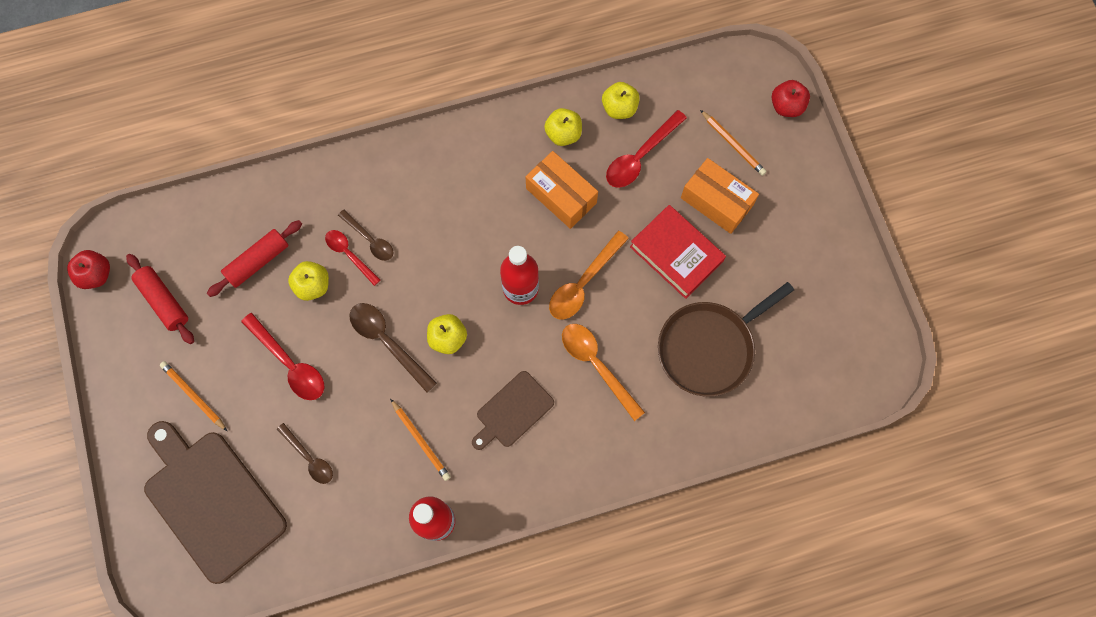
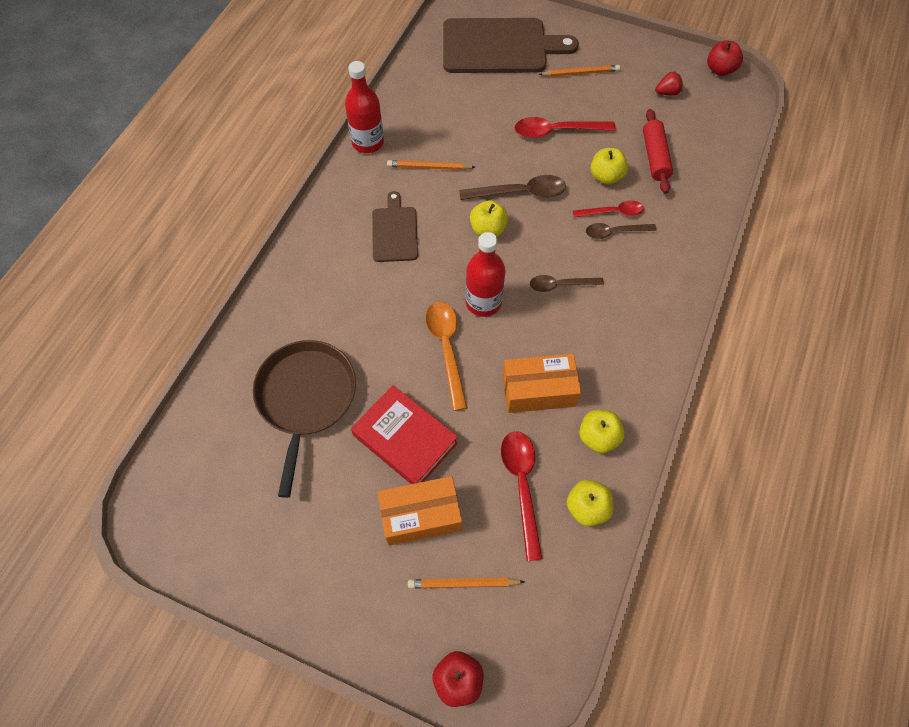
camera: 130 degrees right, 10 degrees down
red rolling pin [126,254,194,344] -> red strawberry [655,71,683,95]
brown spoon [277,423,333,484] -> brown spoon moved to [530,275,604,292]
orange spoon [562,324,645,421] -> none
red book [630,205,726,299] -> red book turned 45 degrees clockwise [351,385,458,484]

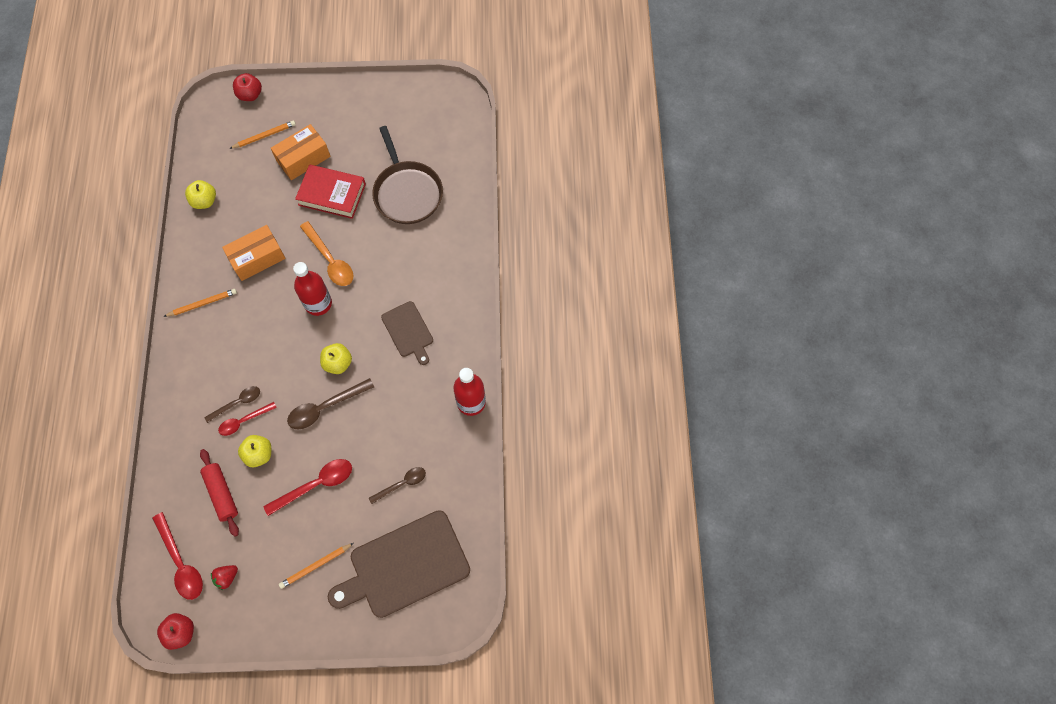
camera: 155 degrees right, 5 degrees up
orange pencil [387,160,475,170] -> orange pencil moved to [163,289,237,317]
red spoon [501,431,543,561] -> red spoon moved to [152,512,203,600]
brown spoon [530,275,604,292] -> brown spoon moved to [369,467,426,504]
yellow apple [579,410,625,453] -> none

